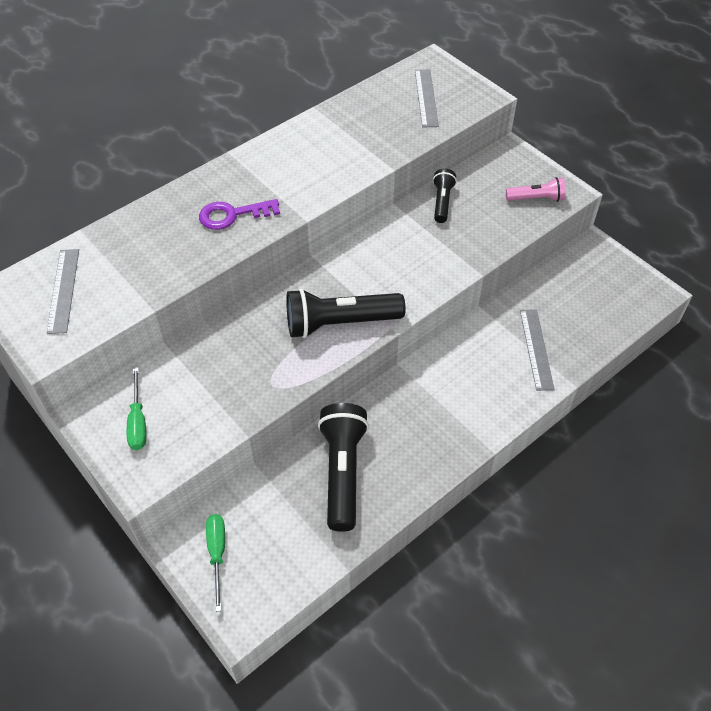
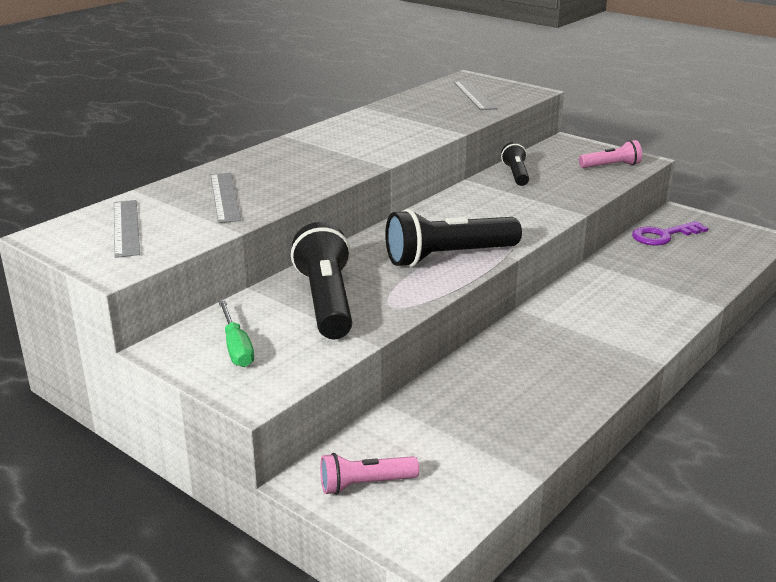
camera: 10 degrees left, 25 degrees down
purple key [199,199,280,230] -> purple key moved to [632,221,708,246]
green screwdriver [206,514,225,612] -> pink flashlight [320,453,419,495]
black flashlight [318,403,369,532] -> black flashlight moved to [291,222,352,339]
grey ruler [520,309,555,391] -> grey ruler moved to [211,173,241,223]

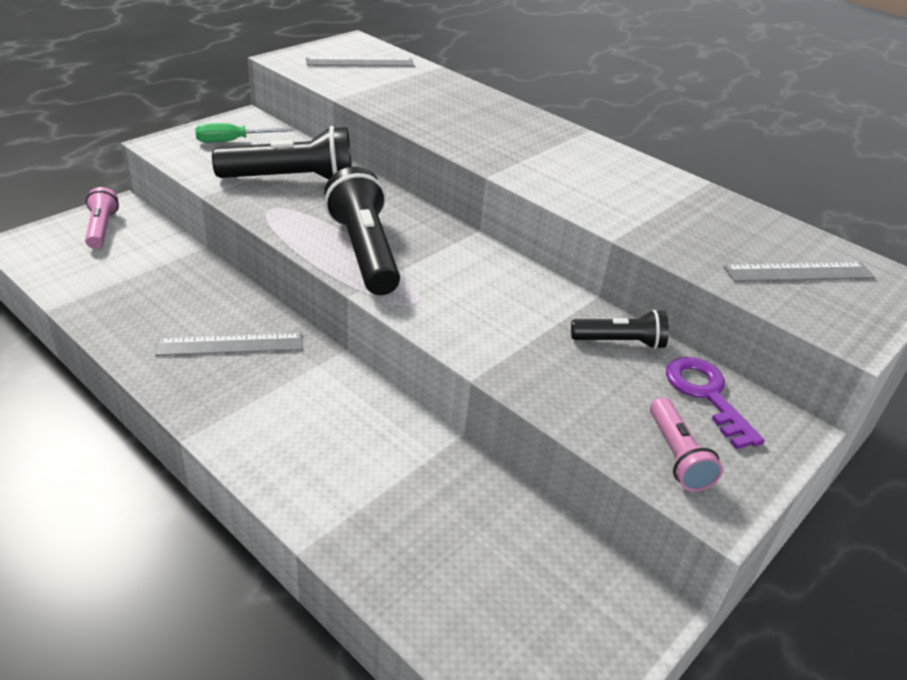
camera: 90 degrees right, 10 degrees up
grey ruler [211,173,241,223] -> grey ruler moved to [155,333,303,356]
purple key [632,221,708,246] -> purple key moved to [666,357,765,449]

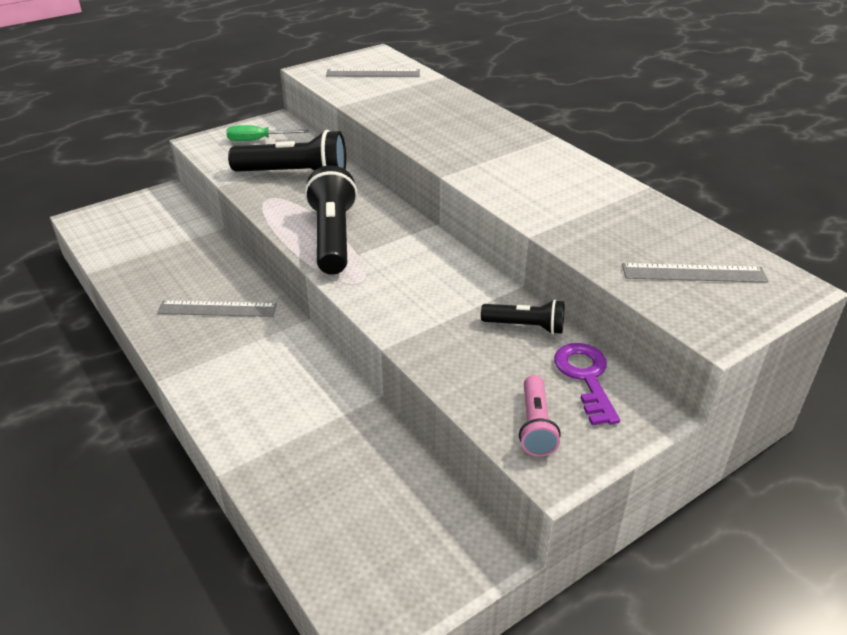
camera: 15 degrees right, 0 degrees up
pink flashlight [85,187,119,249] -> none

